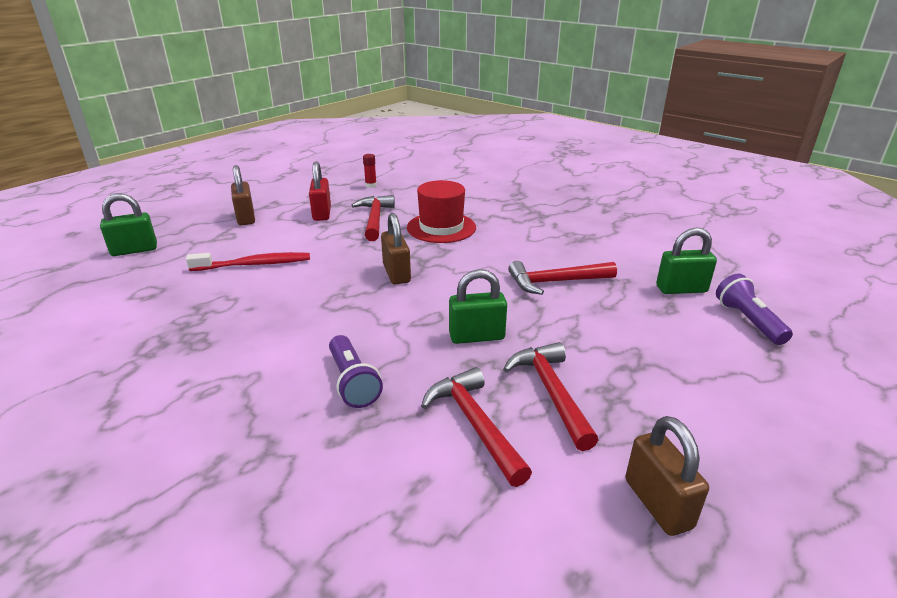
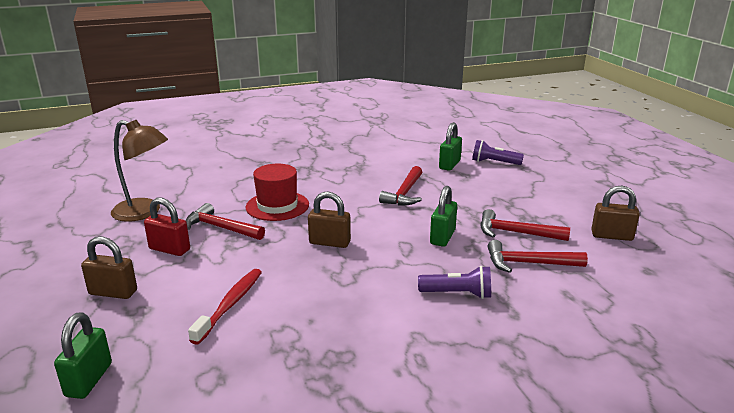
camera: 60 degrees left, 5 degrees down
red glue stick [363,154,377,188] -> brown lamp [111,120,168,222]

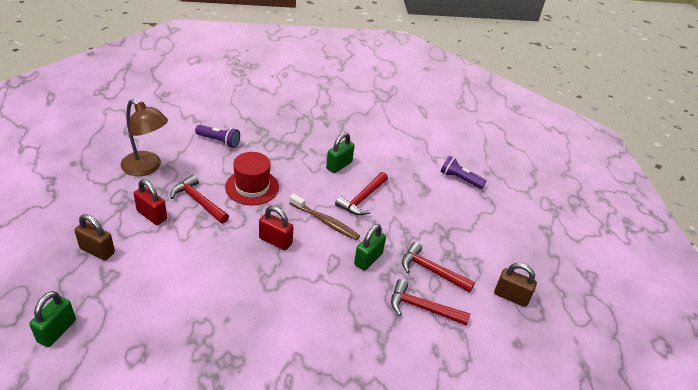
camera: 10 degrees right, 15 degrees up
red toothbrush [188,269,262,345] -> none
brown padlock [308,192,351,248] -> red padlock [259,206,294,250]
purple flashlight [418,266,491,299] -> purple flashlight moved to [195,125,240,148]
green padlock [439,122,462,171] -> green padlock moved to [326,132,354,173]
none -> brown toothbrush [289,194,360,240]

